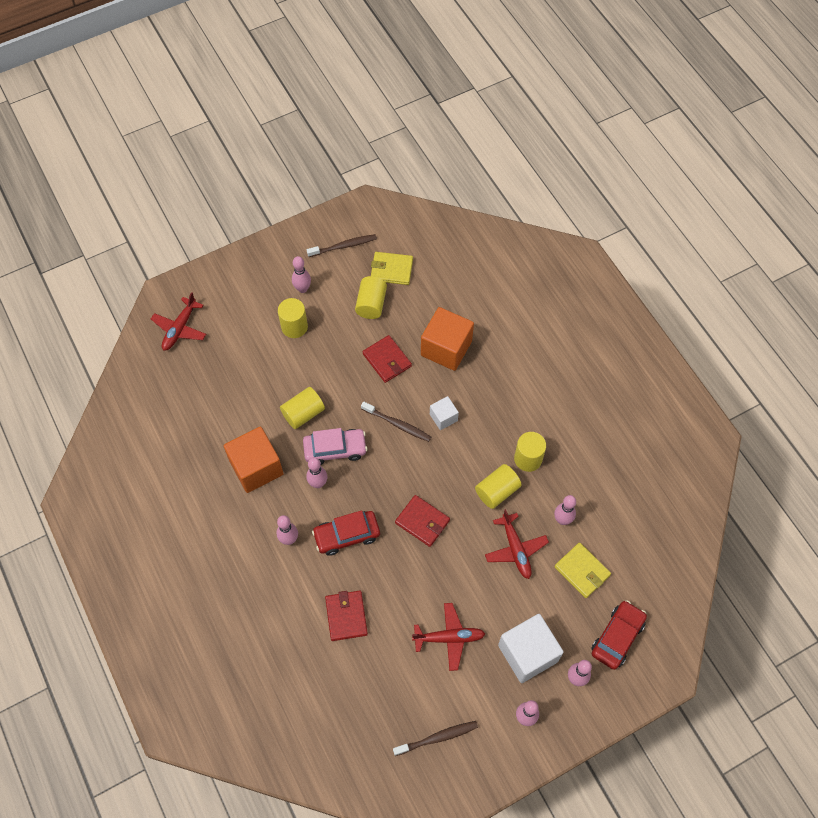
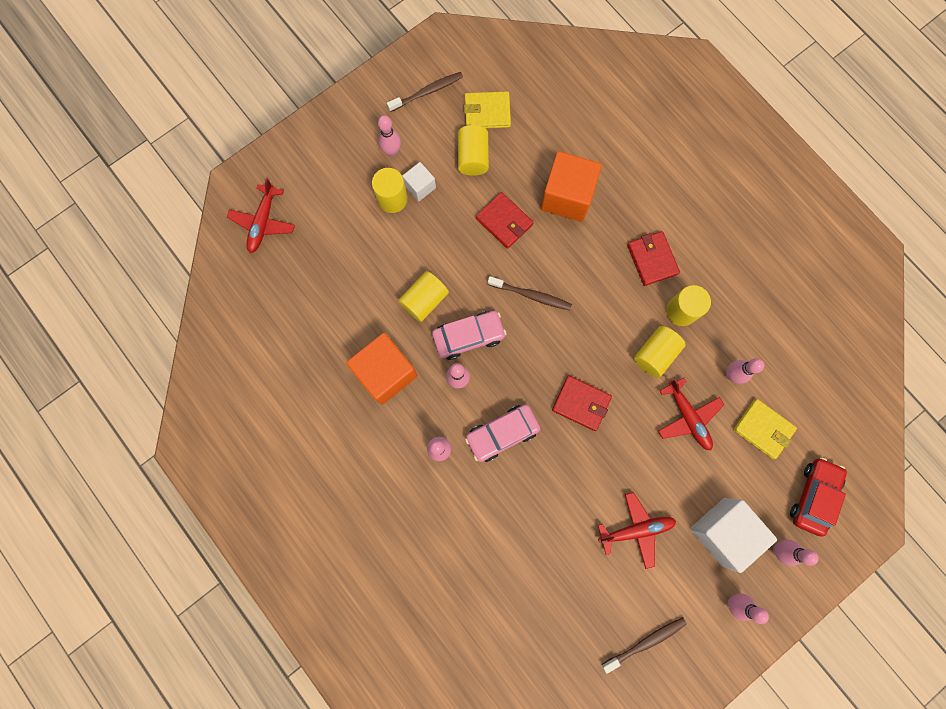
camera: 10 degrees left, 15 degrees up
red car [312,510,380,556] -> pink car [465,404,540,462]
red wallet [325,591,368,641] -> red wallet moved to [627,231,680,286]
white cube [430,396,459,430] -> white cube moved to [402,162,436,201]

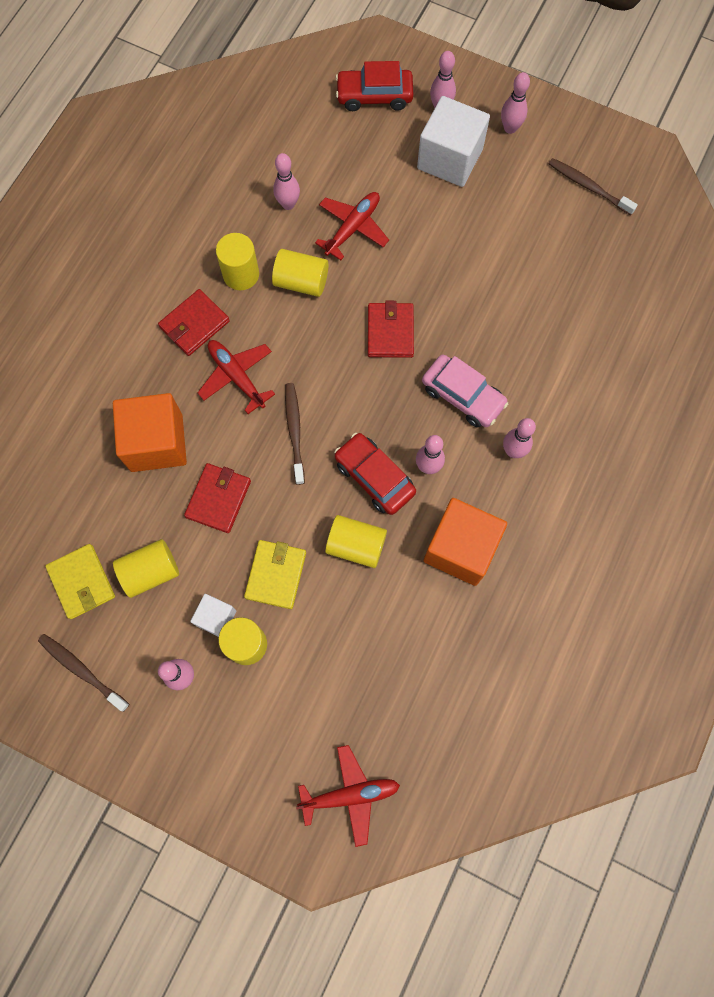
camera: 115 degrees left, 5 degrees down
pink car [432,311,506,360] -> red car [334,433,416,515]
red plane [598,492,676,569] -> red plane moved to [198,340,275,414]
yellow wallet [733,399,797,459] -> yellow wallet moved to [244,540,306,609]

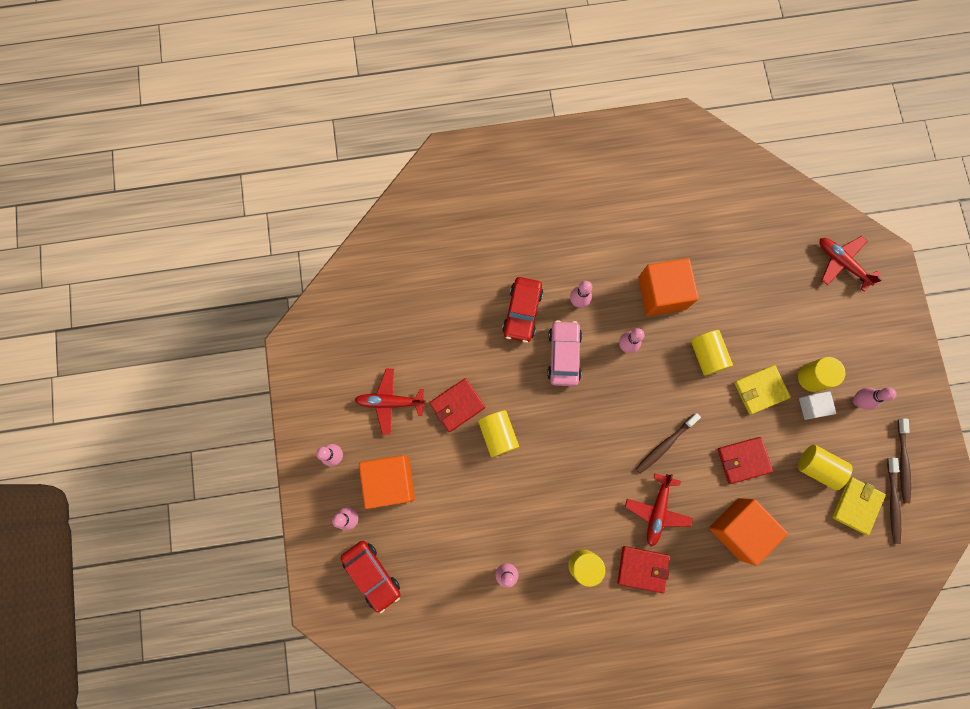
camera: 125 degrees left, 5 degrees up
yellow cylinder [272,249,328,297] -> yellow cylinder moved to [478,410,519,457]
red plane [315,192,389,260] -> red plane moved to [355,369,426,435]
red car [334,433,416,515] -> red car moved to [502,277,543,343]
red wallet [368,301,414,358] -> red wallet moved to [430,378,486,432]
white cube [417,96,490,187] -> orange cube [359,455,415,509]
brown toothbrush [549,158,638,215] -> brown toothbrush moved to [887,458,901,544]

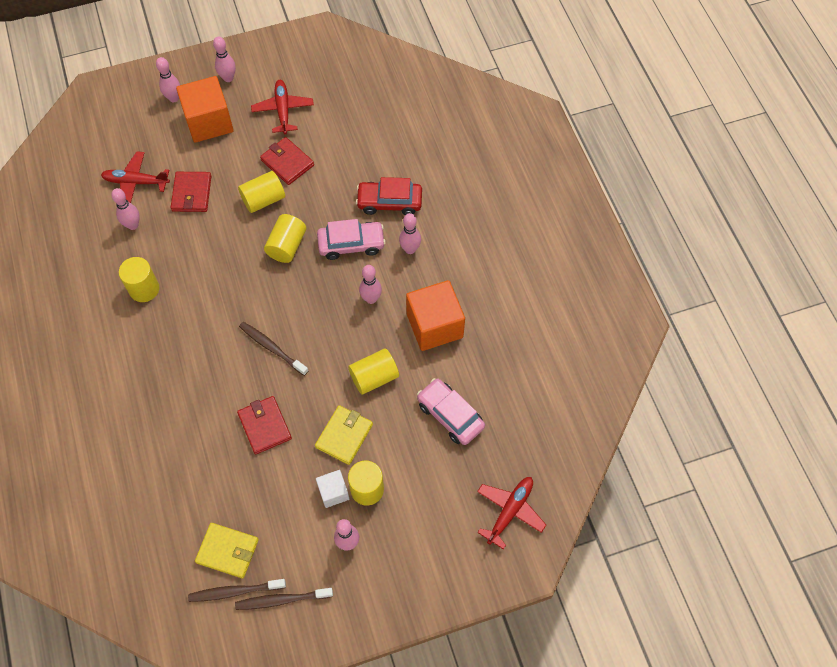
camera: 80 degrees right, 15 degrees down
red car [341,541,401,613] -> none
red wallet [617,546,669,593] -> red wallet moved to [171,172,211,212]
red plane [625,474,693,547] -> red plane moved to [101,151,170,203]
orange cube [709,498,788,566] -> none
yellow wallet [734,365,791,415] -> yellow wallet turned 60 degrees clockwise [315,405,373,465]
yellow cylinder [798,445,852,490] -> yellow cylinder moved to [264,214,306,263]
none -> pink car [417,378,485,445]

